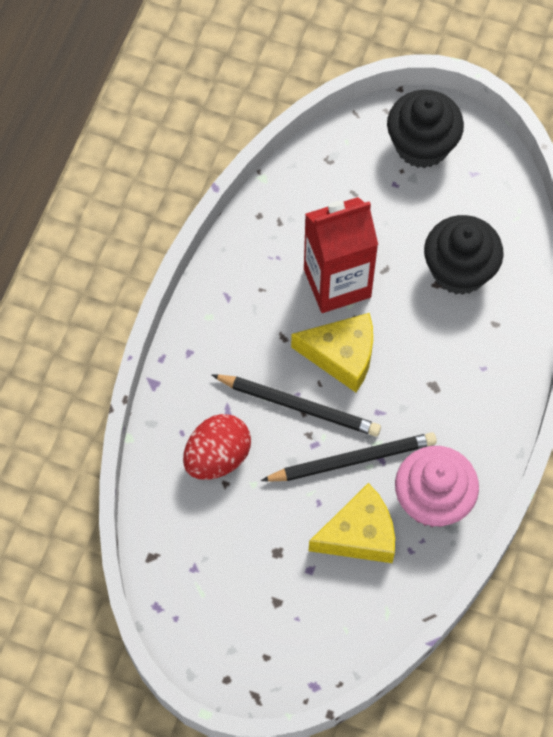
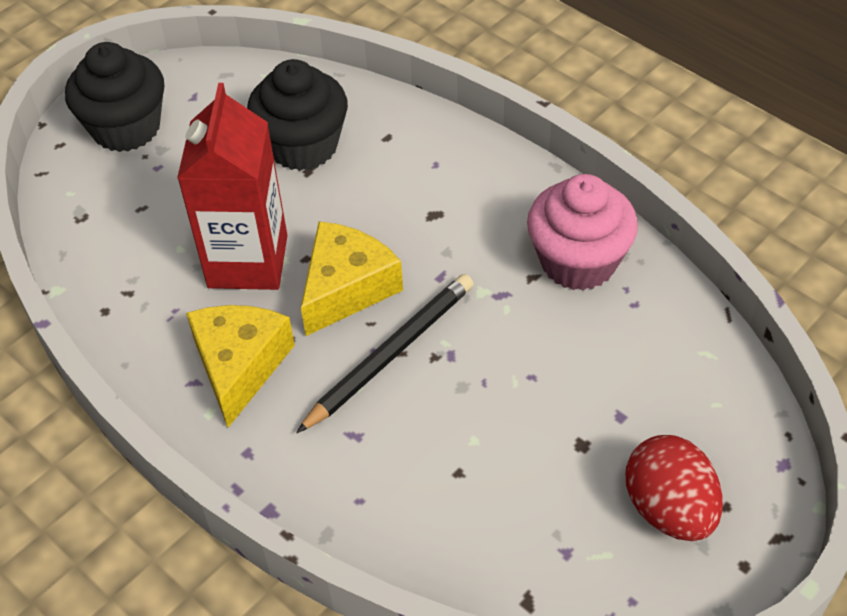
camera: 65 degrees left, 15 degrees down
red egg [183,414,251,480] -> red egg moved to [626,435,723,541]
black pencil [261,432,437,482] -> none
yellow cheese [309,483,395,563] -> yellow cheese moved to [186,305,295,427]

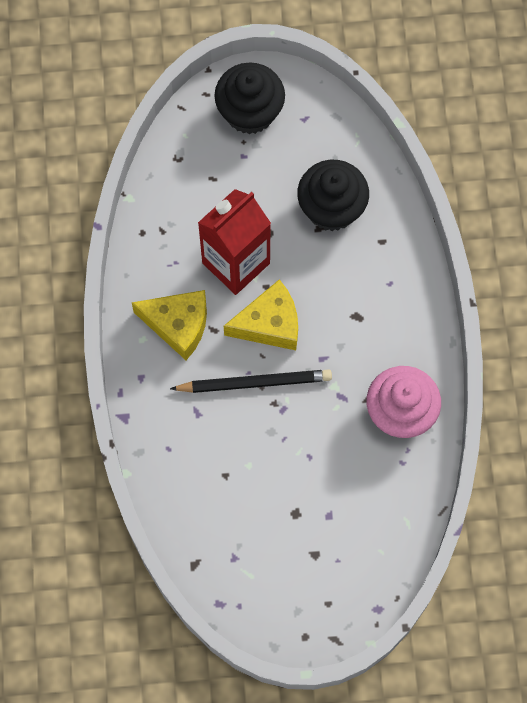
camera: 40 degrees right, 20 degrees up
yellow cheese [186,305,295,427] -> yellow cheese turned 60 degrees clockwise [132,290,207,360]
red egg [626,435,723,541] -> none

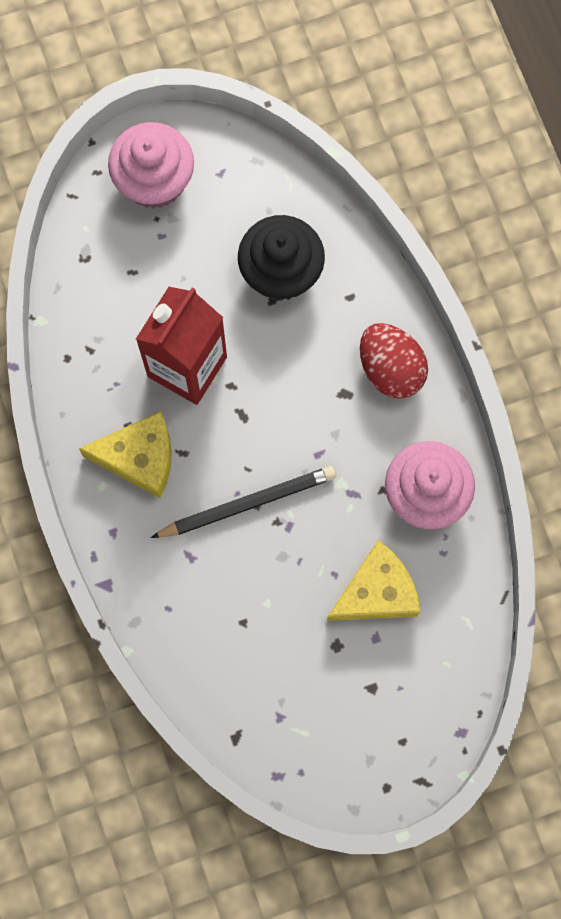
camera: 15 degrees left, 5 degrees up
black cupcake [214,62,285,134] -> pink cupcake [108,122,194,209]
yellow cheese [224,279,298,350] -> yellow cheese moved to [327,540,420,621]
none -> red egg [360,323,428,399]

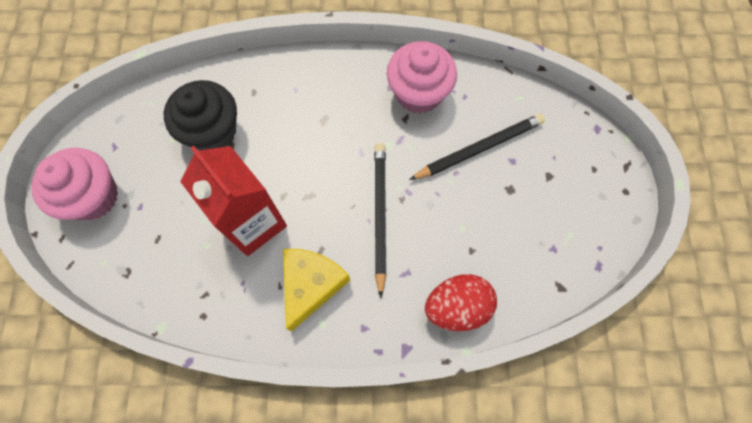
camera: 70 degrees left, 5 degrees down
yellow cheese [327,540,420,621] -> black pencil [409,113,545,180]
red egg [360,323,428,399] -> red egg moved to [425,274,497,331]

